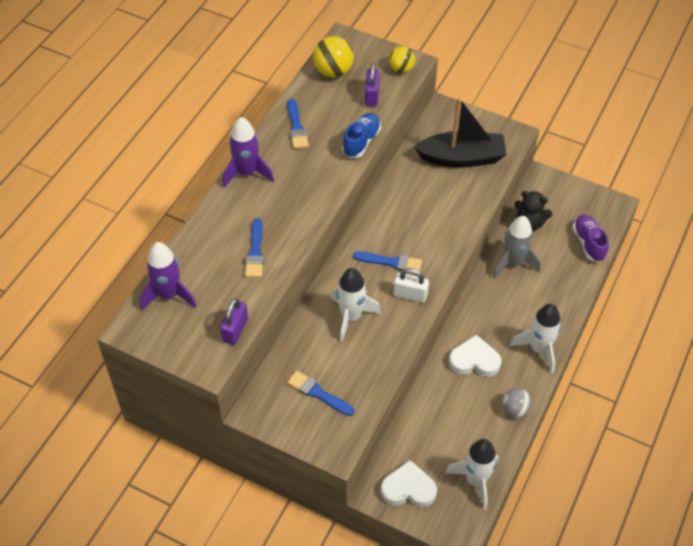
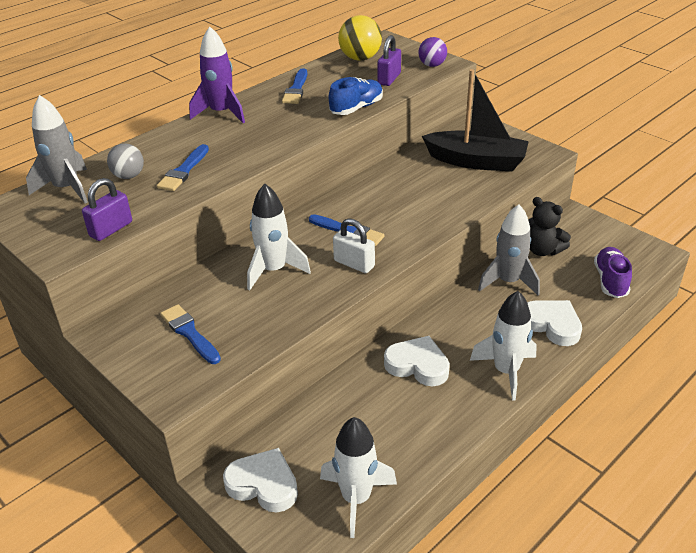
camera: 20 degrees right, 15 degrees down
purple rocket [140,242,197,311] -> grey rocket [26,95,88,203]
yellow ball [389,46,415,73] -> purple ball [418,37,447,67]
grey ball [502,388,532,418] -> grey ball moved to [107,144,144,179]
none -> white heart [527,300,582,346]

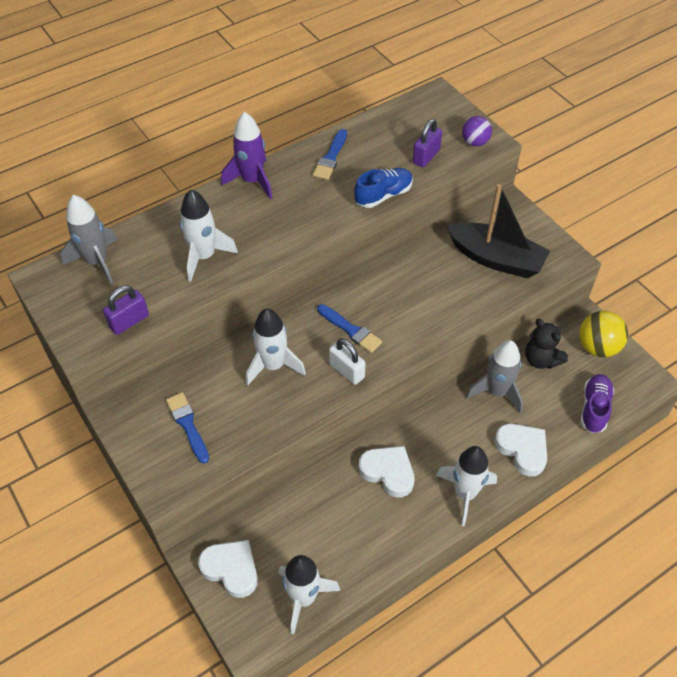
camera: 10 degrees right, 15 degrees up
grey ball [107,144,144,179] -> none
blue brush [157,144,209,191] -> white rocket [180,189,238,282]
yellow ball [338,15,382,61] -> yellow ball moved to [579,311,628,357]

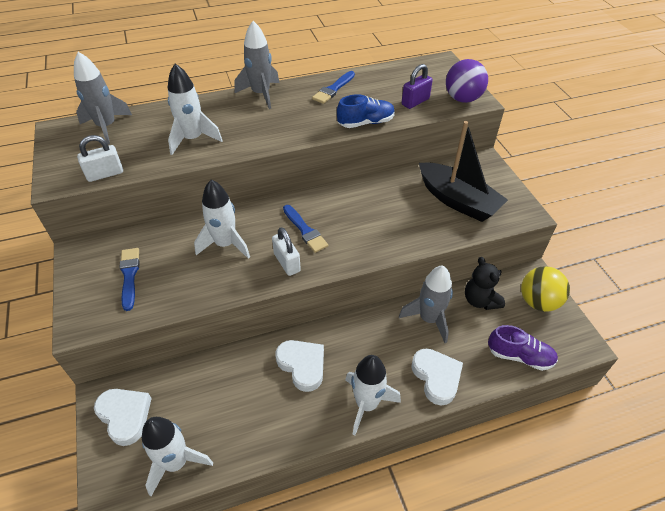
camera: 15 degrees right, 5 degrees down
purple padlock [103,286,149,335] -> white padlock [77,135,123,182]
purple rocket [221,112,272,199] -> grey rocket [235,21,279,109]
purple ball [462,116,492,146] -> purple ball [446,59,488,103], size x1.54
purple shoe [581,374,614,433] -> purple shoe turned 75 degrees clockwise [488,325,558,371]

